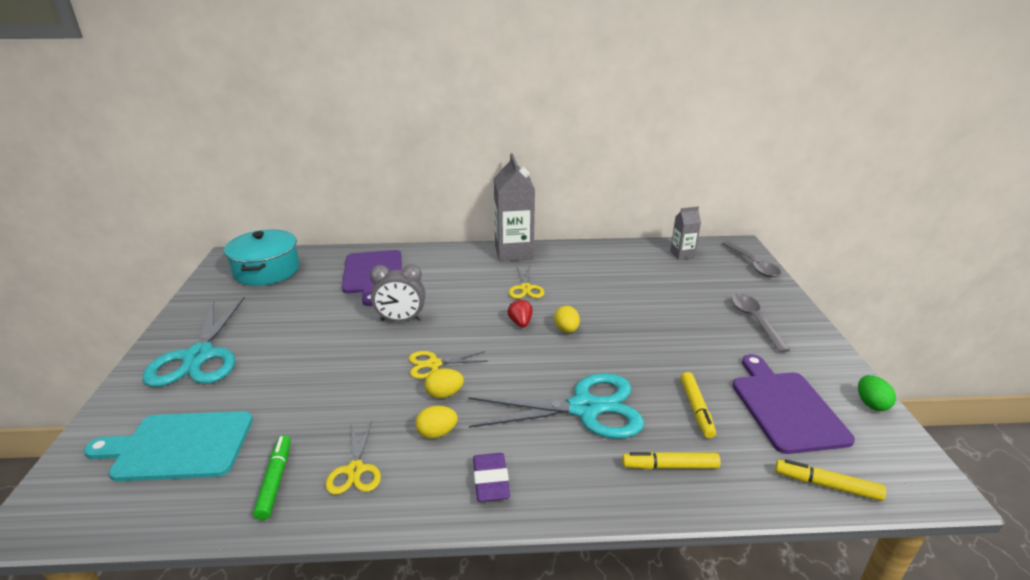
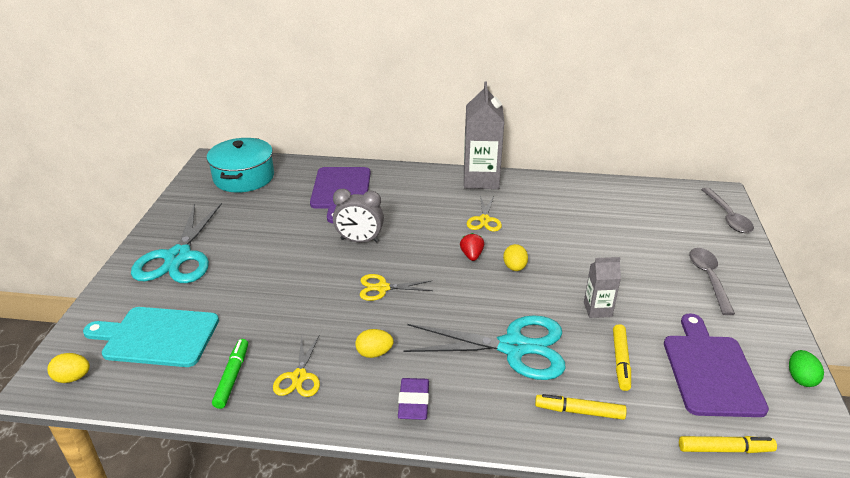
camera: 10 degrees right, 5 degrees up
yellow egg [425,368,464,398] -> yellow egg moved to [47,353,90,383]
grey carton [670,207,701,260] -> grey carton moved to [584,257,621,318]
yellow marker [775,459,886,501] -> yellow marker turned 150 degrees clockwise [679,436,777,453]

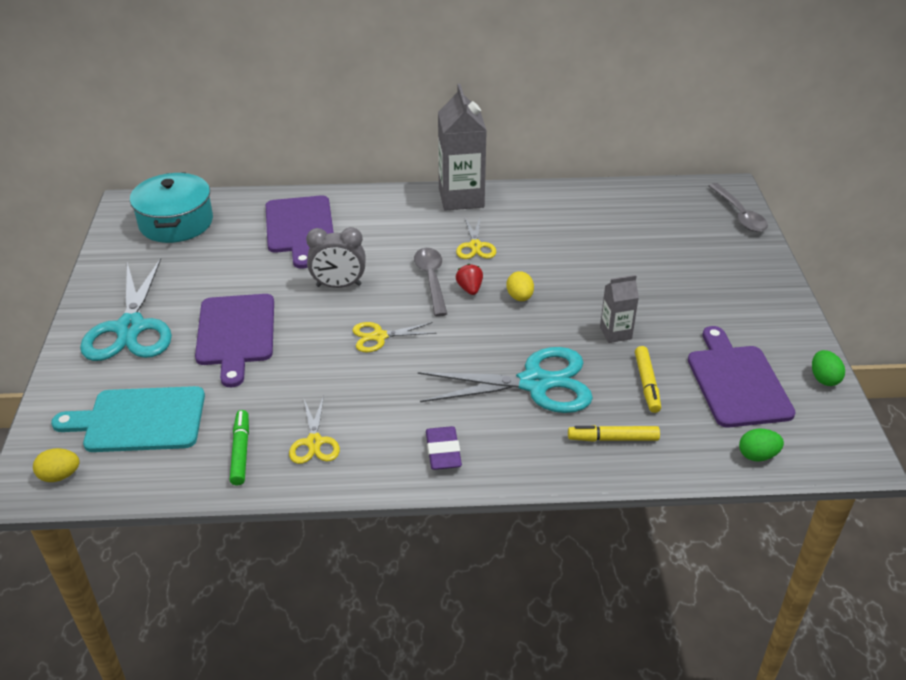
camera: 10 degrees left, 5 degrees up
yellow egg [355,329,394,358] -> none
yellow marker [679,436,777,453] -> green egg [739,429,784,462]
grey spoon [689,248,735,315] -> grey spoon moved to [414,248,447,317]
none -> purple cutting board [195,294,274,387]

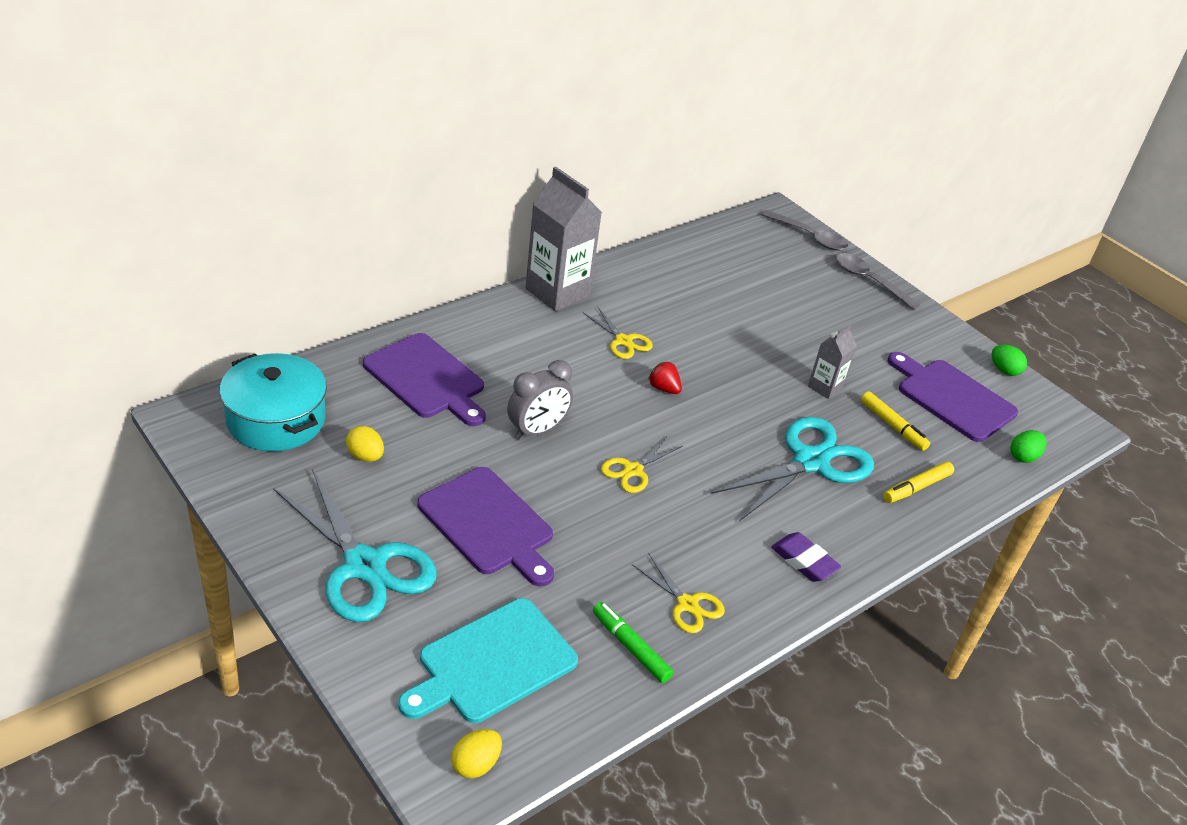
camera: 40 degrees left, 0 degrees up
grey spoon [414,248,447,317] -> grey spoon moved to [835,253,920,310]
yellow egg [507,271,534,301] -> yellow egg moved to [346,426,384,462]

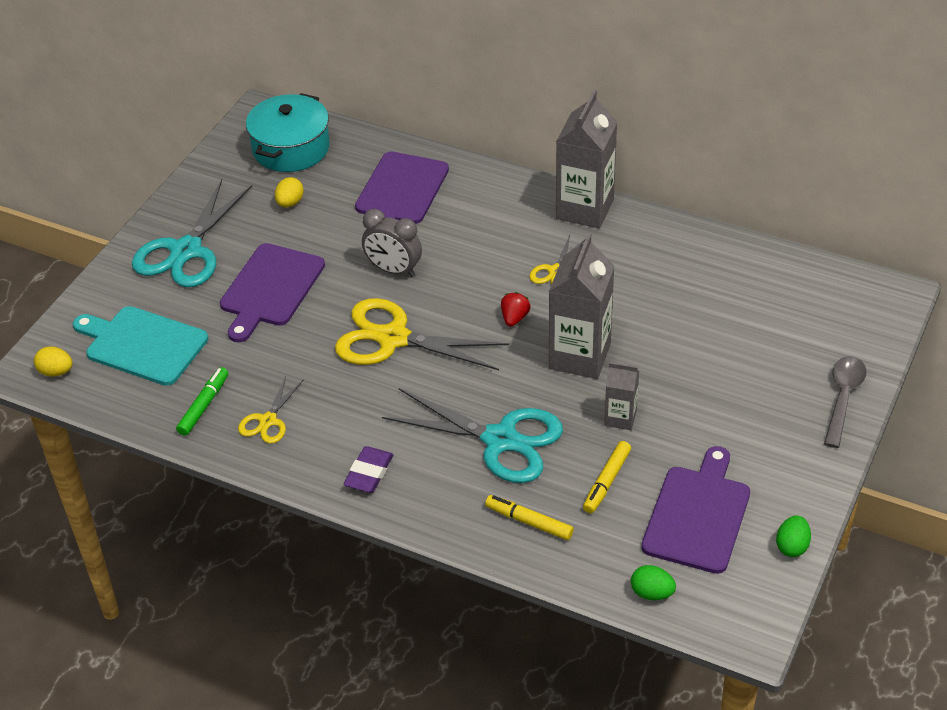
camera: 70 degrees right, 5 degrees up
yellow scissors [601,436,683,493] -> yellow scissors [335,298,509,370], size x1.97
grey spoon [761,210,848,251] -> none
none -> grey carton [549,233,615,379]

